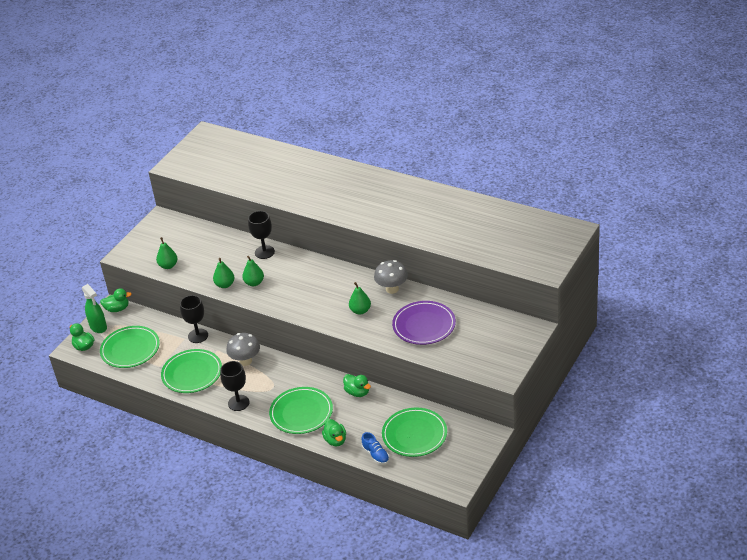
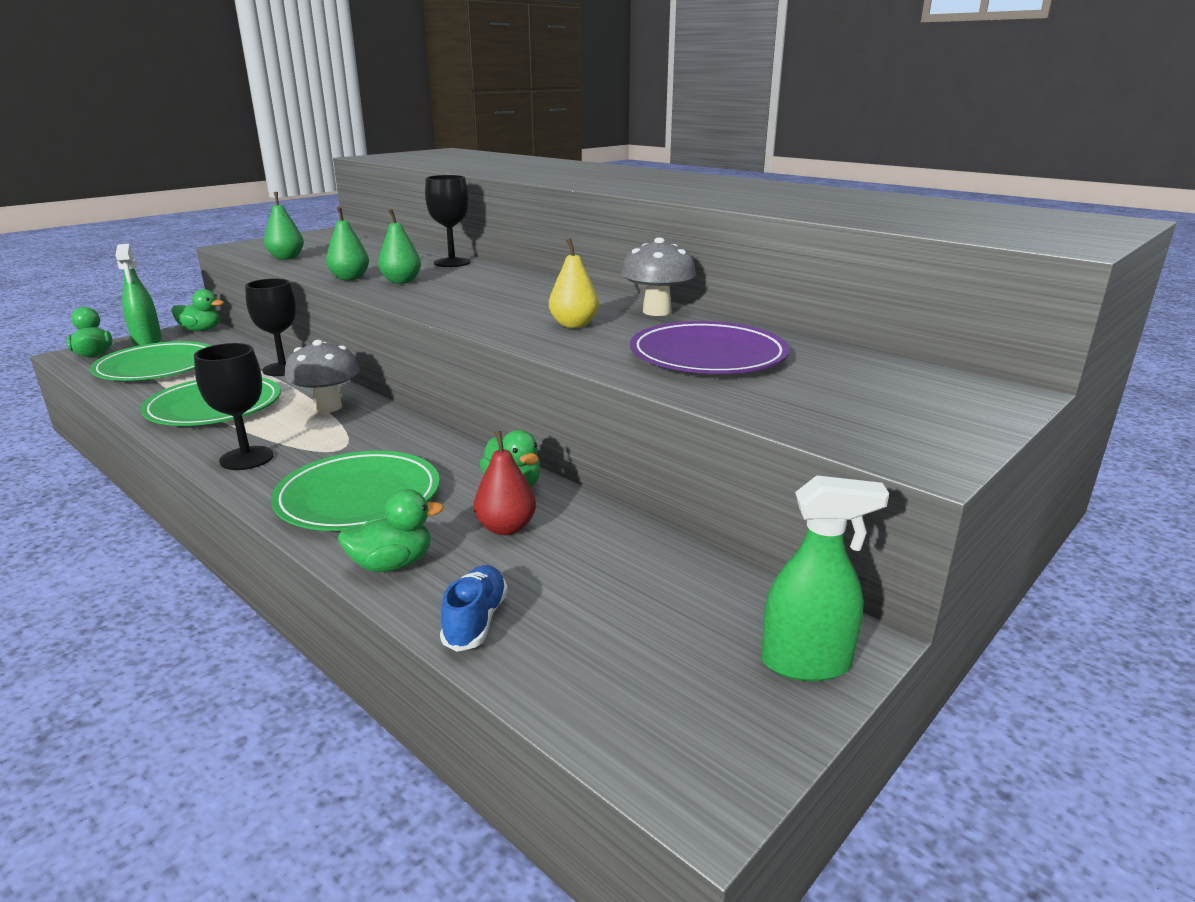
camera: 10 degrees right, 15 degrees down
green duck [322,419,346,447] -> green duck turned 105 degrees counterclockwise [338,489,444,572]
green pear [349,282,371,315] -> yellow pear [549,238,599,328]
blue shoe [362,432,389,465] -> blue shoe turned 150 degrees counterclockwise [440,565,508,652]
green plate [382,408,447,457] -> none
none -> red pear [474,431,536,535]
none -> green spray bottle [761,475,889,681]

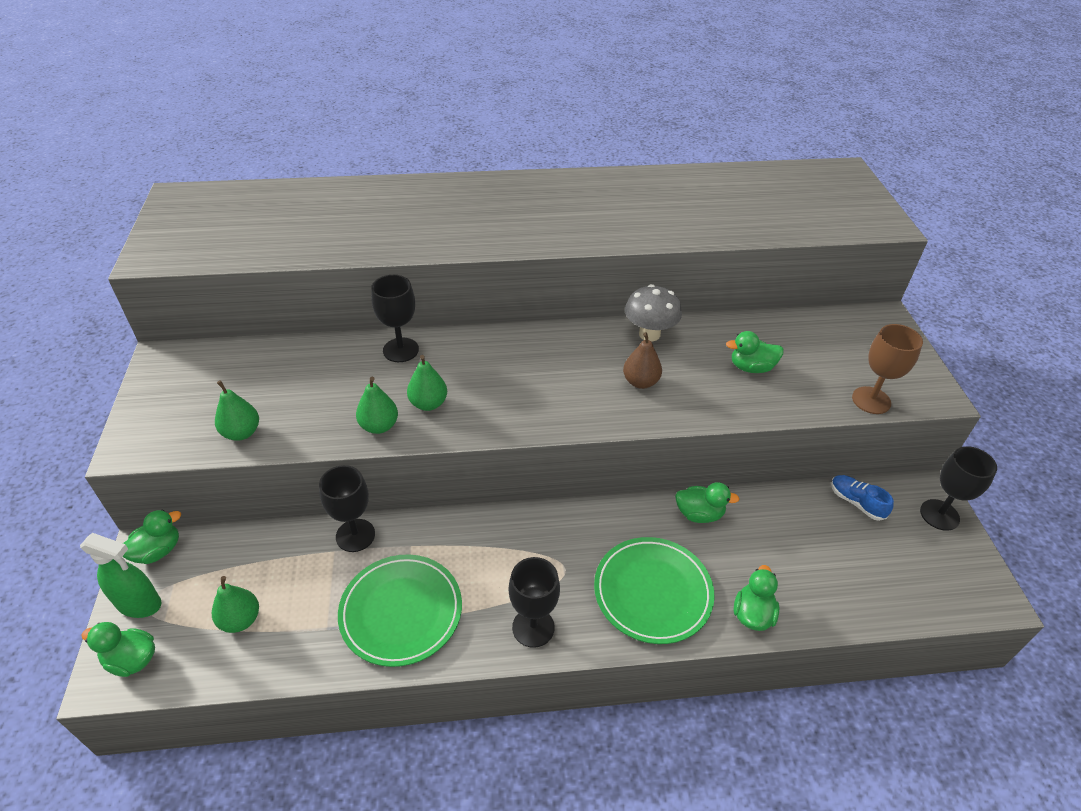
camera: 50 degrees left, 20 degrees up
green plate [90,341,211,381] -> green pear [212,576,259,633]
grey mushroom [284,340,360,413] -> none
blue shoe [440,565,508,652] -> blue shoe moved to [831,475,894,521]
red pear [474,431,536,535] -> none
yellow pear [549,238,599,328] -> brown pear [623,332,662,389]
purple plate [630,321,790,374] -> green duck [726,331,784,373]
green spray bottle [761,475,889,681] -> black goblet [920,446,997,531]
none -> brown goblet [852,324,923,414]

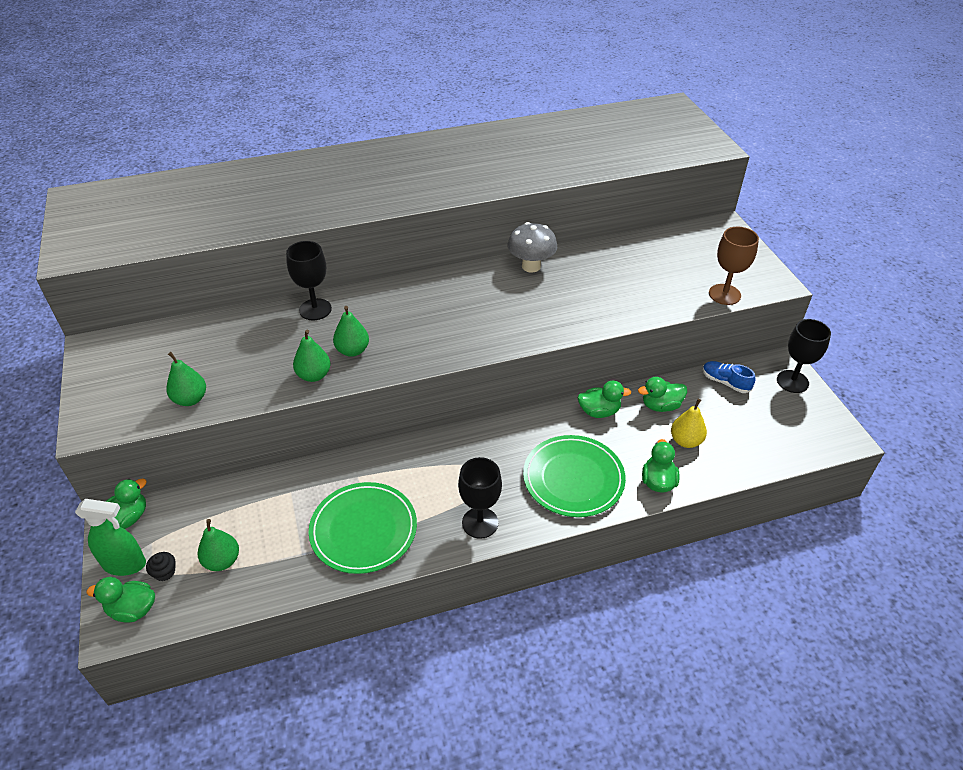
camera: 10 degrees left, 0 degrees up
black goblet [319,465,375,552] -> none
brown pear [623,332,662,389] -> none
green duck [726,331,784,373] -> green duck moved to [638,377,687,412]
none -> black cupcake [146,552,176,581]
none -> yellow pear [671,399,707,448]

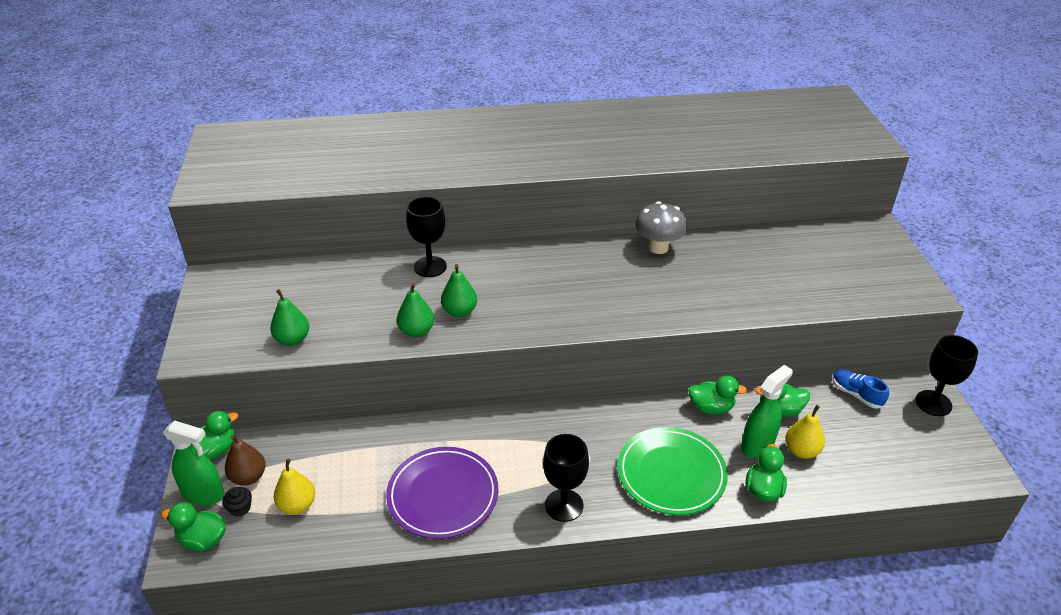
camera: 10 degrees right, 5 degrees down
green pear [198,519,239,571] -> yellow pear [274,459,315,515]
green plate [309,482,417,574] -> purple plate [386,447,499,539]
brown goblet [709,226,759,305] -> none
none -> brown pear [225,435,266,486]
none -> green spray bottle [741,365,793,458]

